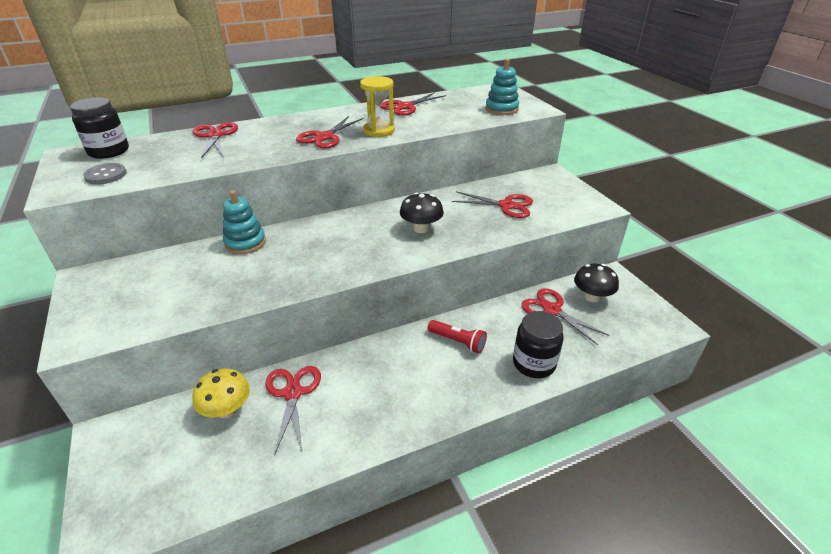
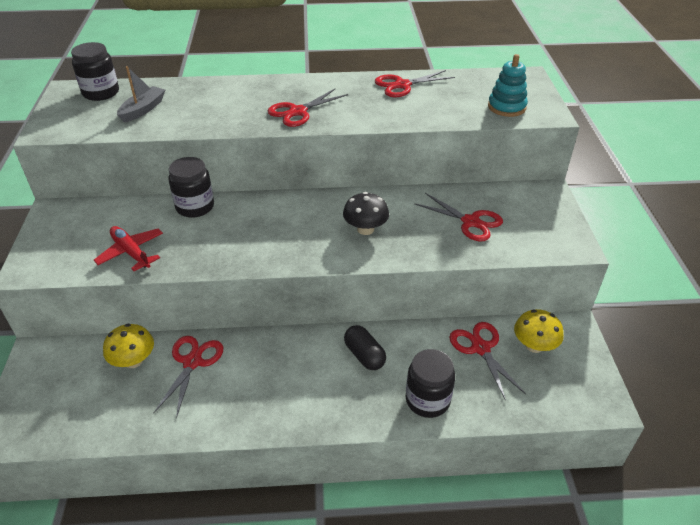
camera: 20 degrees right, 5 degrees up
grey button [83,163,127,185] -> none
red scissors [193,122,238,158] -> none
turquoise stacking toy [223,190,266,254] -> black jar [168,157,214,218]
yellow hourglass [360,76,395,137] -> none
red flashlight [428,320,487,354] -> black capsule [344,325,386,370]
black mushroom [574,264,619,302] -> yellow mushroom [514,309,564,353]
none -> red plane [94,226,163,271]
none -> grey boat [117,66,165,123]

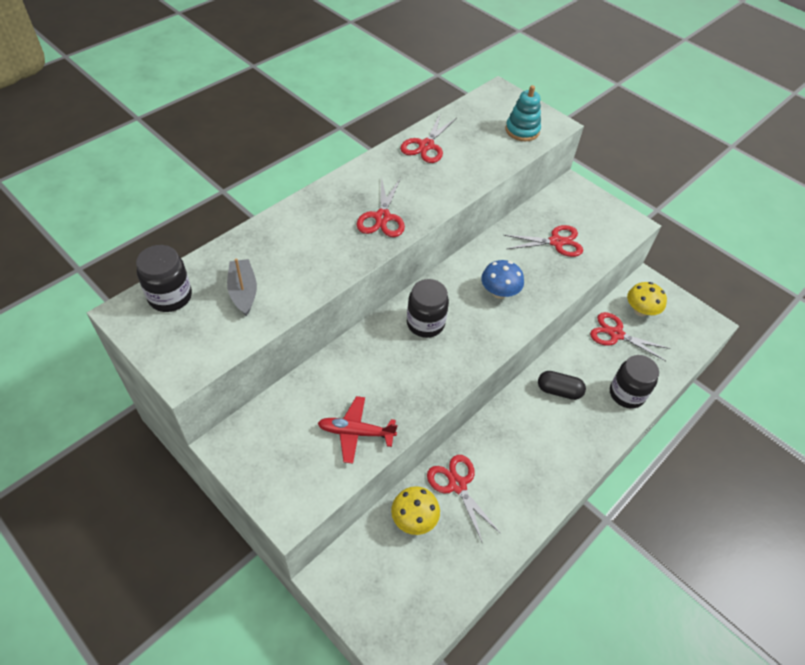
camera: 45 degrees left, 10 degrees up
black jar [168,157,214,218] -> black jar moved to [407,279,449,338]
black mushroom [343,192,389,235] -> blue mushroom [481,260,524,299]

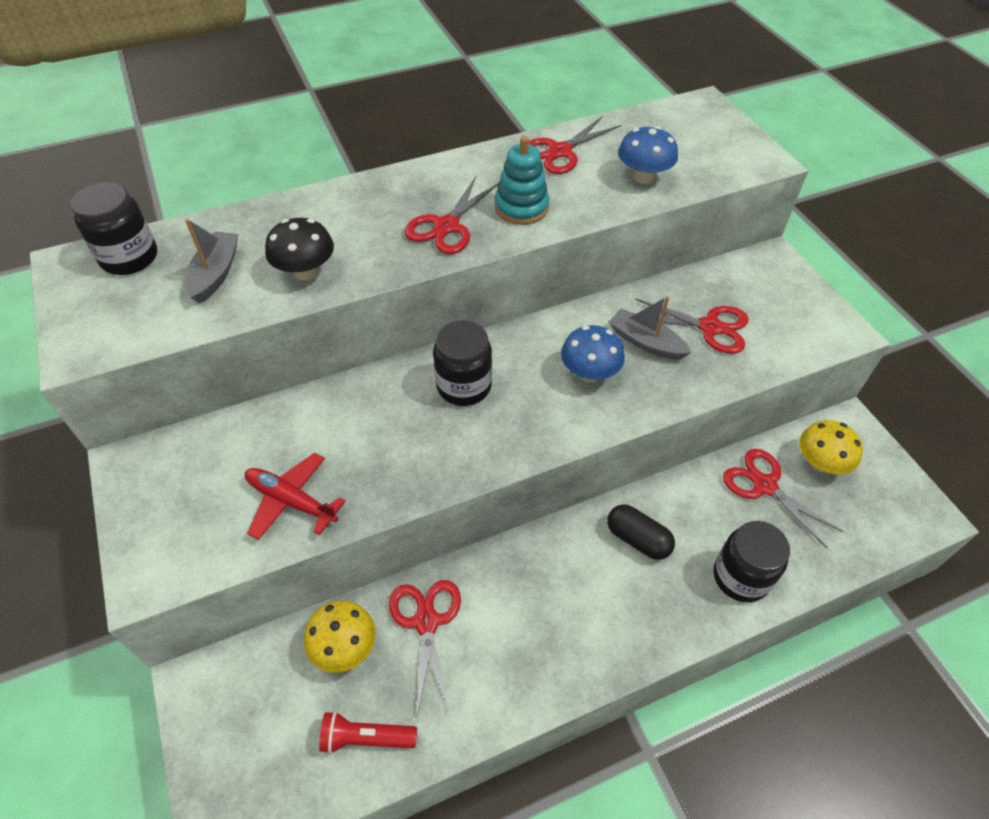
camera: 25 degrees right, 0 degrees up
turquoise stacking toy [505,85,541,141] -> turquoise stacking toy moved to [495,136,549,225]
none -> black mushroom [265,218,334,280]
none -> red flashlight [319,711,417,754]
none -> grey boat [609,296,691,360]
none -> blue mushroom [618,126,678,184]

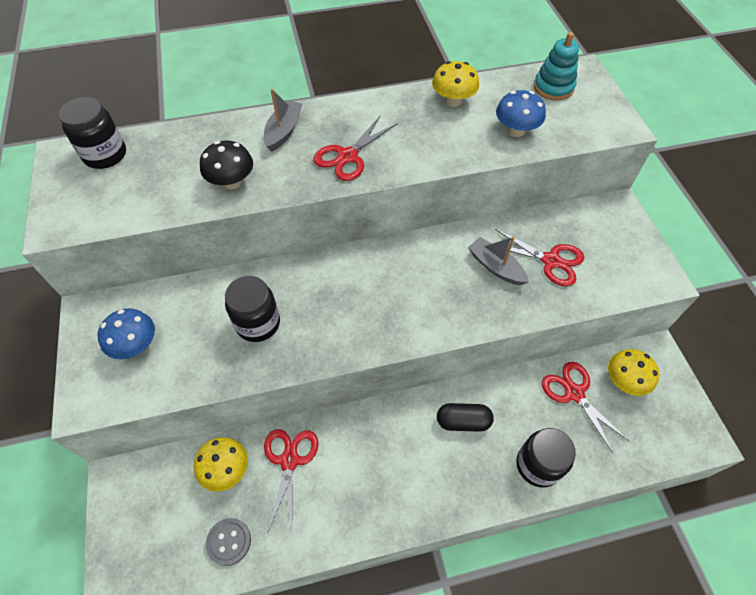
camera: 10 degrees right, 5 degrees up
grey boat [185,219,239,304] -> grey boat moved to [264,89,303,152]
red plane [245,453,345,540] -> none
red flashlight [319,711,417,754] -> grey button [206,518,251,566]
black jar [433,320,492,406] -> black jar moved to [225,276,280,342]
turquoise stacking toy [495,136,549,225] -> turquoise stacking toy moved to [534,32,579,101]
red scissors [529,116,621,174] -> yellow mushroom [432,61,479,107]
blue mushroom [561,325,625,382] -> blue mushroom moved to [97,308,155,359]
black capsule [607,504,675,560] -> black capsule turned 45 degrees counterclockwise [437,403,494,432]

